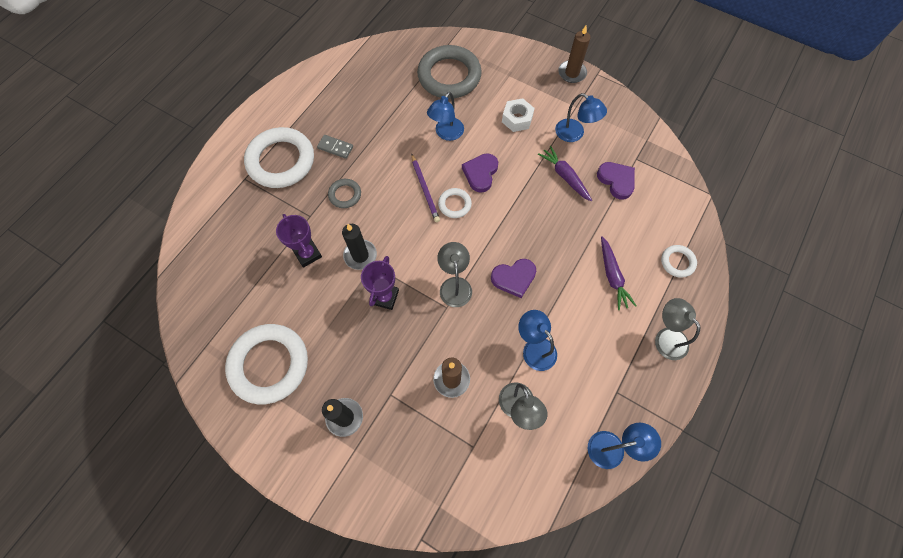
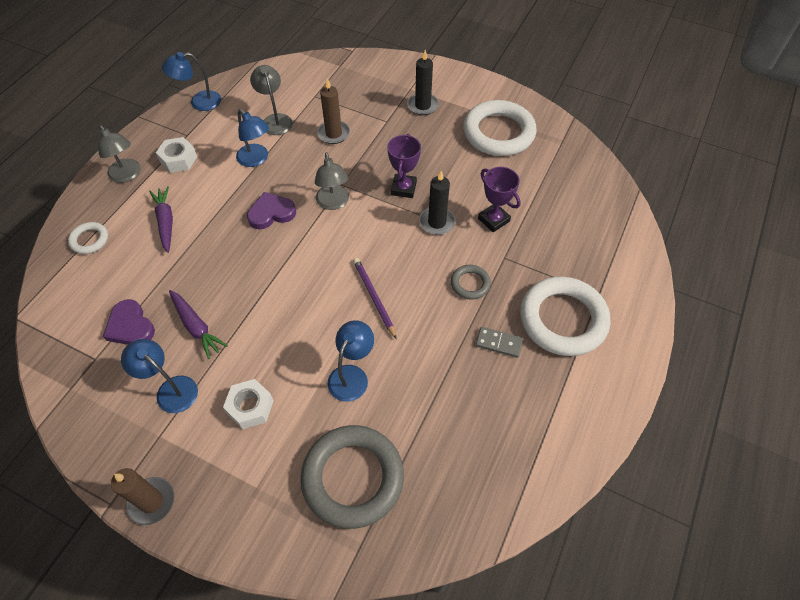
camera: 175 degrees right, 10 degrees down
white ring [438,188,472,218] -> none
purple heart [462,153,498,193] -> none
none -> white nut [156,137,197,173]

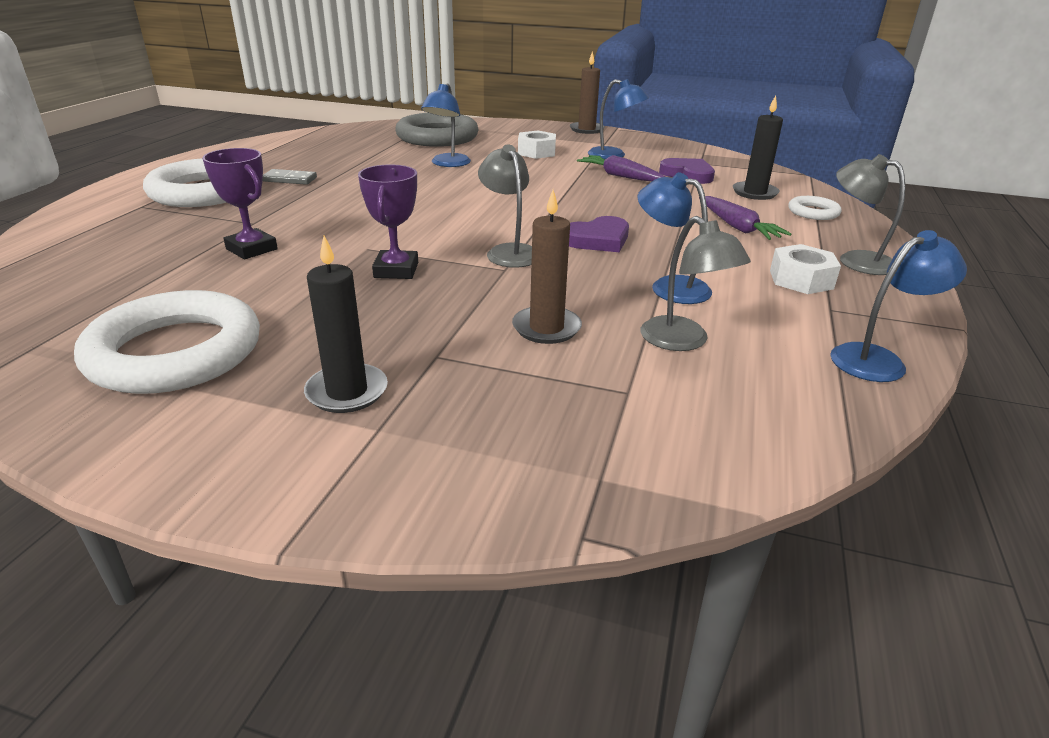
camera: 170 degrees right, 25 degrees down
purple pencil [353,258,397,339] -> none
black candle [419,171,455,235] -> black candle moved to [733,95,783,200]
grey ring [451,265,491,300] -> none

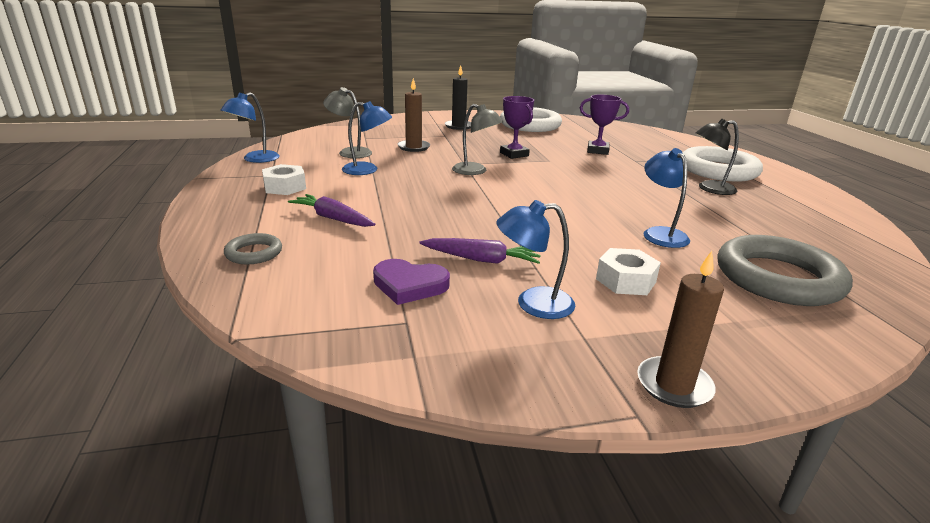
camera: 150 degrees right, 5 degrees down
grey domino [263,169,317,185] -> black lamp [696,119,739,195]
purple heart [569,216,629,252] -> none
black candle [733,95,783,200] -> none
white ring [789,196,842,220] -> grey ring [224,233,282,264]
grey lamp [836,154,905,275] -> none

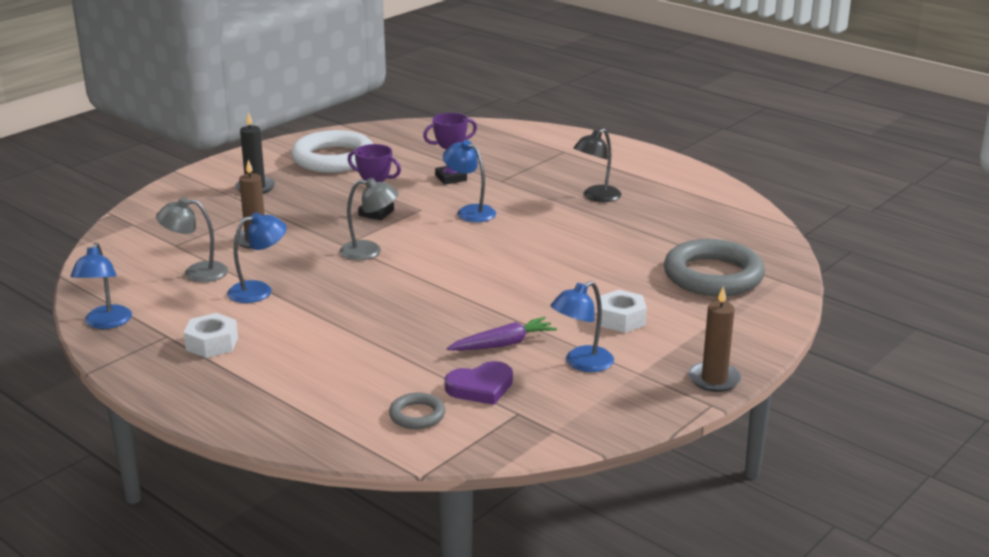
camera: 35 degrees left, 0 degrees up
grey ring [224,233,282,264] -> grey ring moved to [389,393,445,429]
purple carrot [288,194,375,227] -> none
blue lamp [643,148,690,248] -> blue lamp moved to [443,140,496,222]
white ring [682,146,763,182] -> none

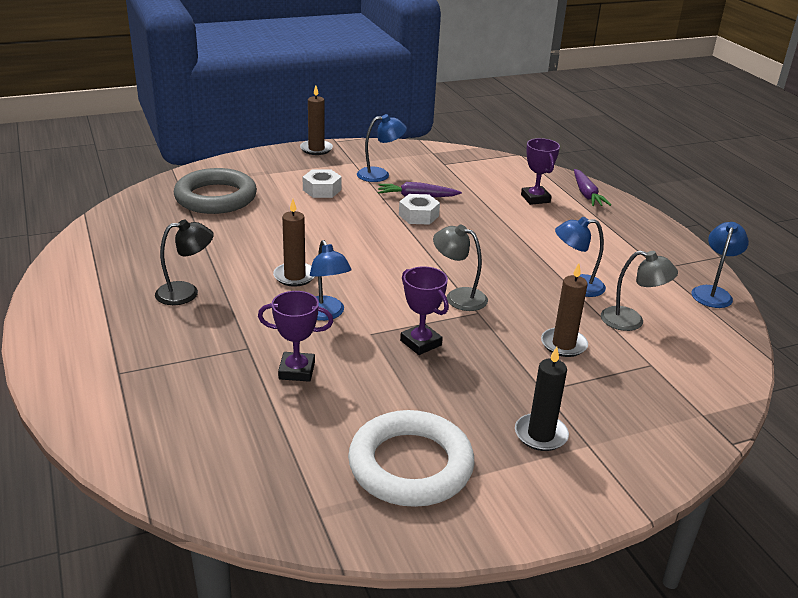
camera: 155 degrees left, 5 degrees up
white nut [184,313,238,358] -> white nut moved to [399,194,440,225]
grey ring [389,393,445,429] -> none
purple heart [445,361,513,405] -> none
none -> brown candle [273,199,314,286]
none -> purple trophy [521,138,560,205]
none -> purple carrot [574,169,611,206]

